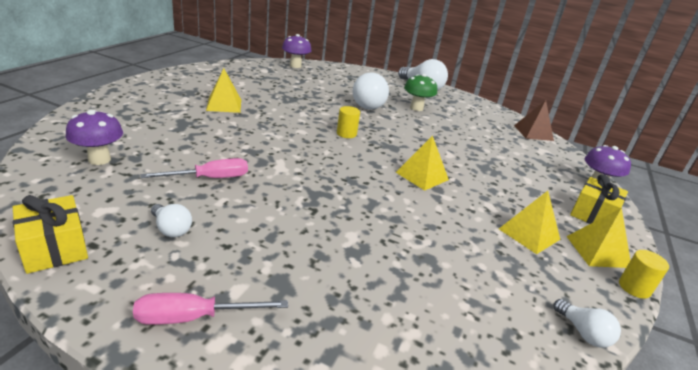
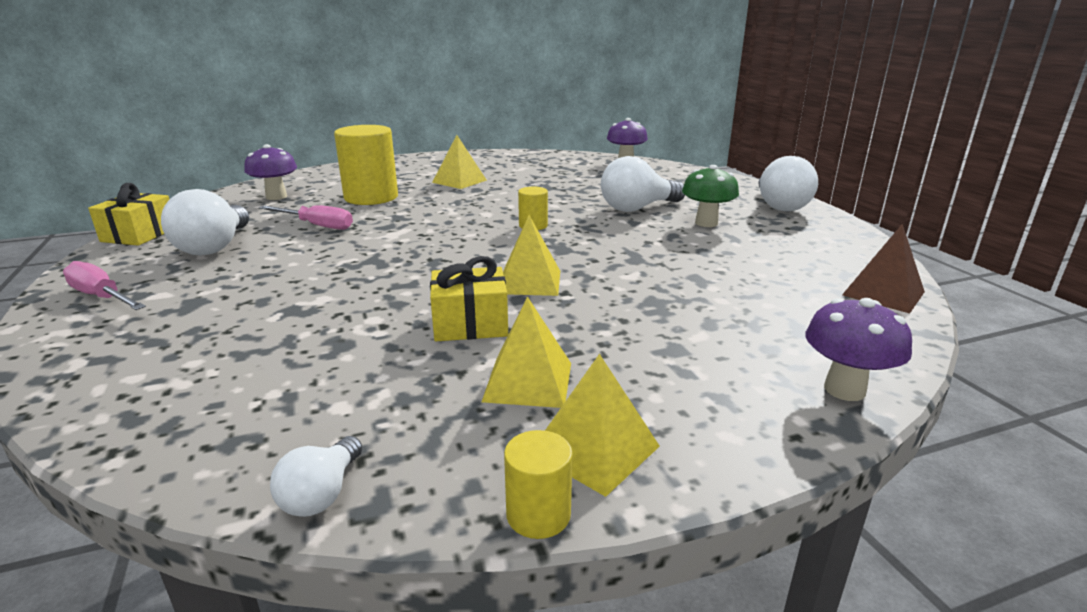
camera: 50 degrees right, 5 degrees down
white light bulb [151,204,192,237] -> white light bulb [161,189,249,255], size x1.90
yellow gift [570,174,628,224] -> yellow gift moved to [430,256,508,341]
none -> yellow cylinder [334,125,398,205]

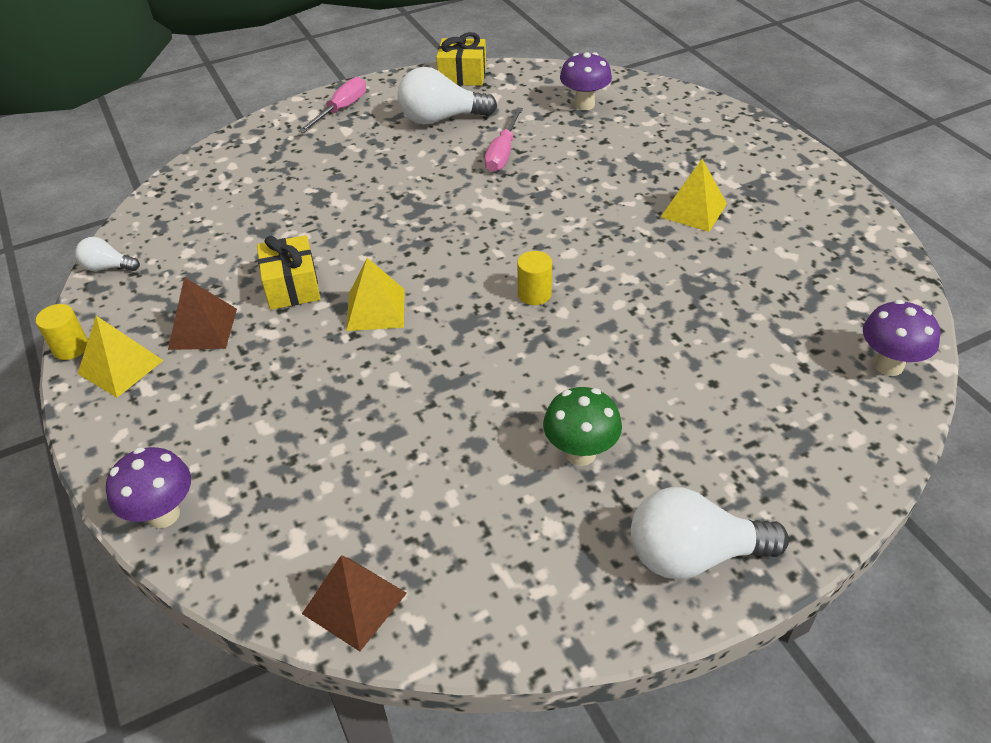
camera: 85 degrees right, 20 degrees up
yellow cylinder [334,125,398,205] -> none
yellow pyramid [482,296,571,408] -> brown pyramid [168,277,237,350]
white light bulb [601,156,685,212] -> none

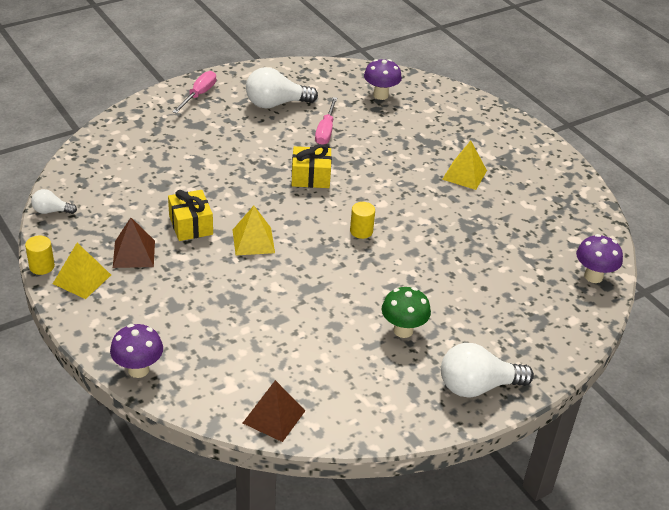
camera: 10 degrees left, 5 degrees down
yellow gift [436,32,486,86] -> yellow gift moved to [292,144,332,188]

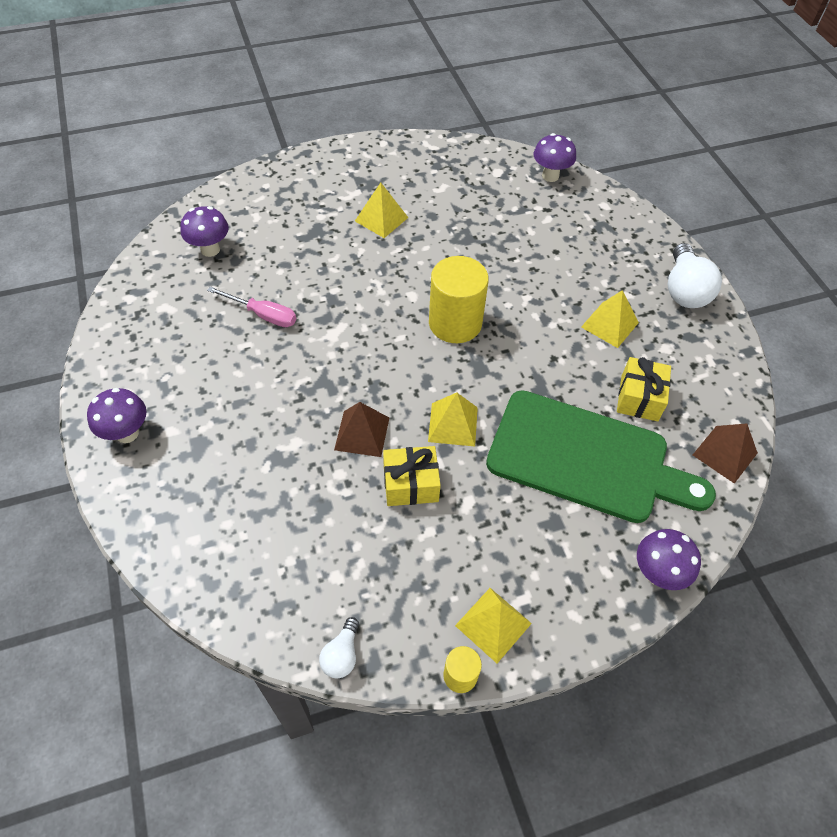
camera: 75 degrees left, 15 degrees up
brown pyramid [113,218,155,268] -> brown pyramid moved to [334,402,389,457]
pink screwdriver [173,71,216,113] -> purple mushroom [87,388,147,443]
white light bulb [246,67,318,108] -> none
yellow gift [292,144,332,188] -> yellow gift moved to [617,357,671,421]
yellow cylinder [350,202,375,239] -> yellow cylinder [429,256,489,343], size x2.08
green mushroom [382,287,431,338] -> yellow pyramid [581,290,639,348]
none -> green cutting board [486,390,716,523]

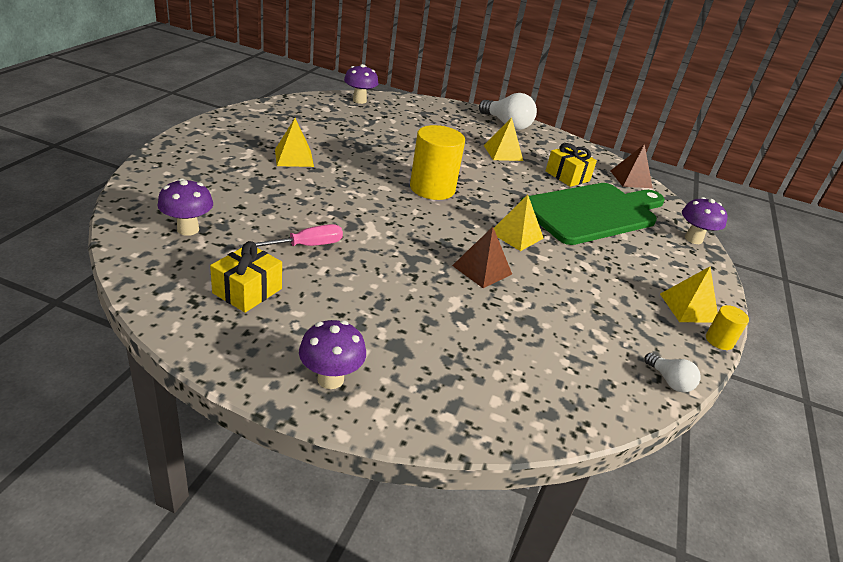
camera: 55 degrees left, 20 degrees down
yellow gift [383,446,441,506] -> yellow gift moved to [210,241,282,313]

